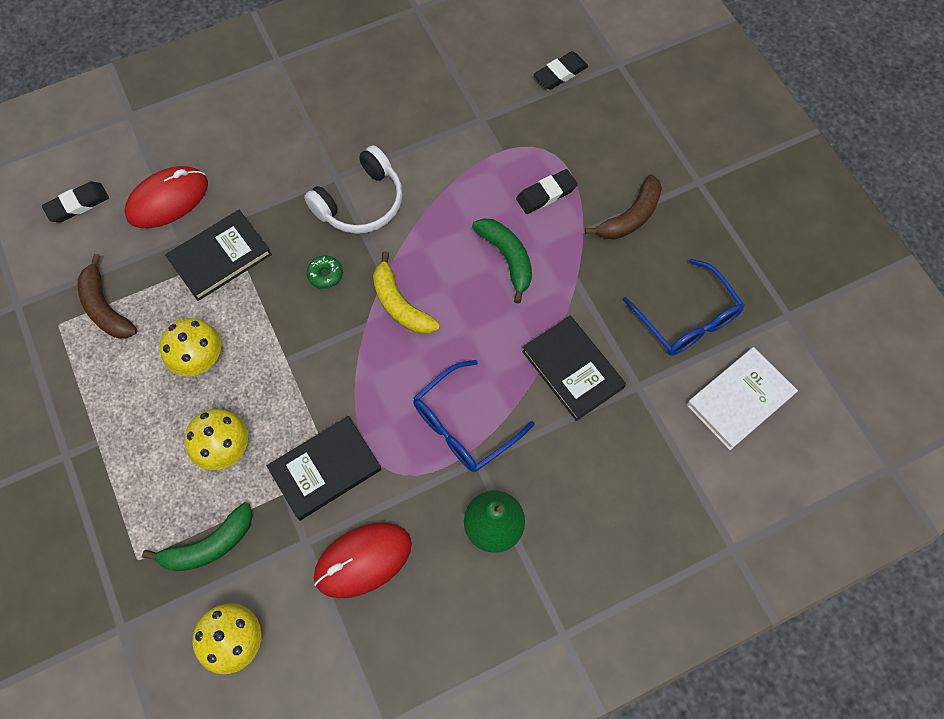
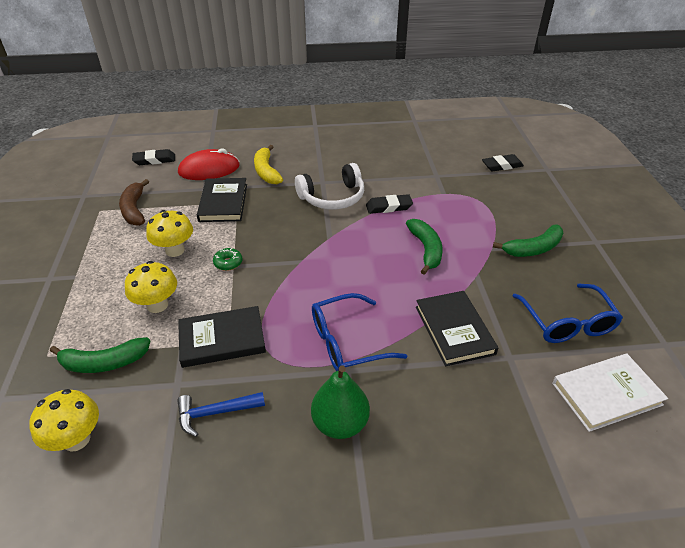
camera: 20 degrees right, 25 degrees down
black book [165,210,272,301] -> black book turned 75 degrees counterclockwise [197,178,247,222]
green donut [307,255,343,289] -> green donut moved to [213,248,242,271]
red mouse [314,523,412,598] -> blue hammer [177,392,265,437]
yellow banana [373,251,440,334] -> yellow banana moved to [254,145,283,184]
black eraser [516,169,578,214] -> black eraser moved to [366,194,413,214]
brown banana [585,174,662,240] -> green banana [493,225,563,257]

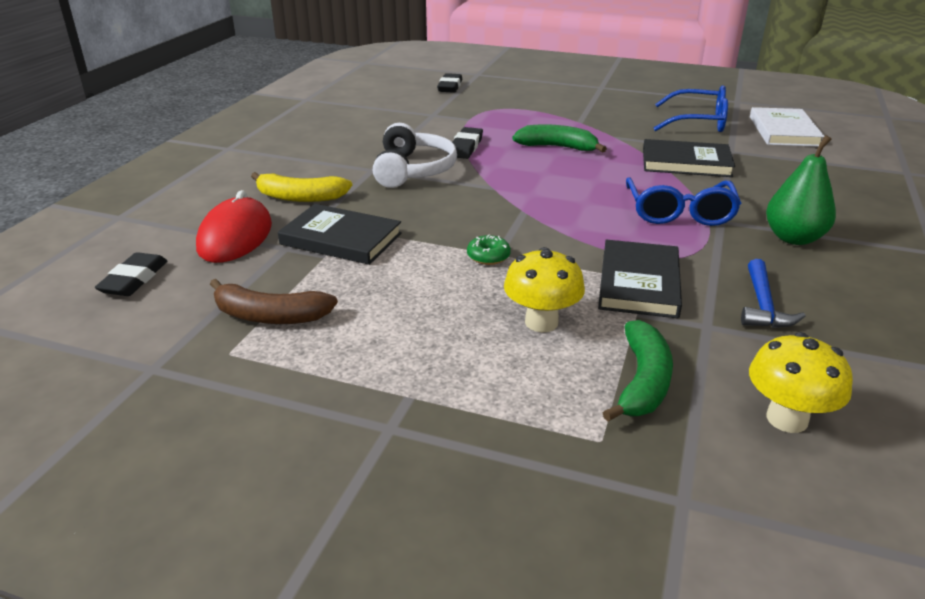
camera: 65 degrees left, 10 degrees down
yellow mushroom [146,210,193,257] -> none
green banana [493,225,563,257] -> none

